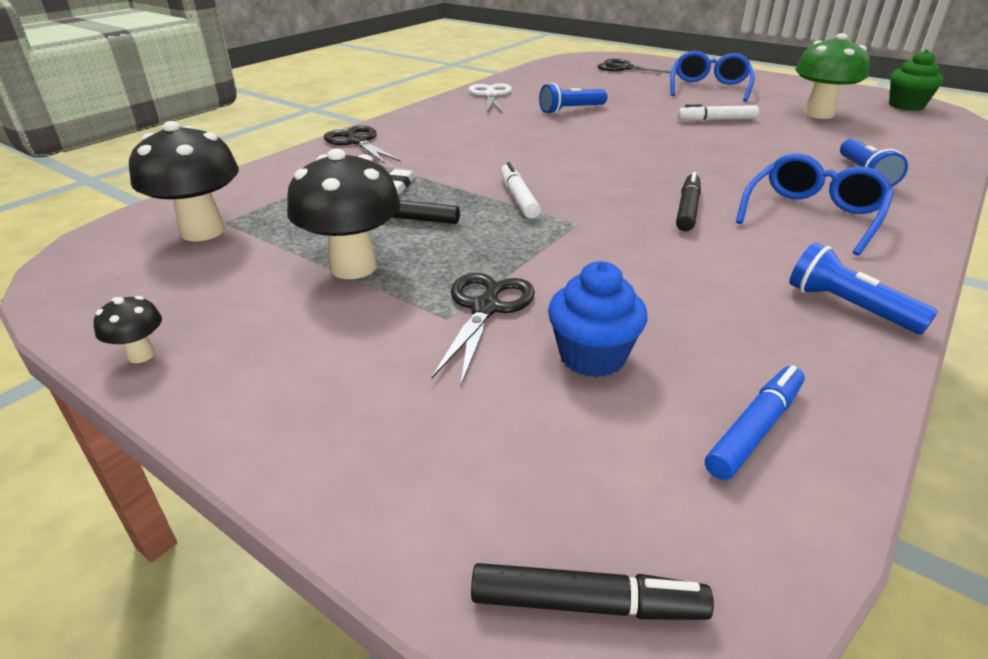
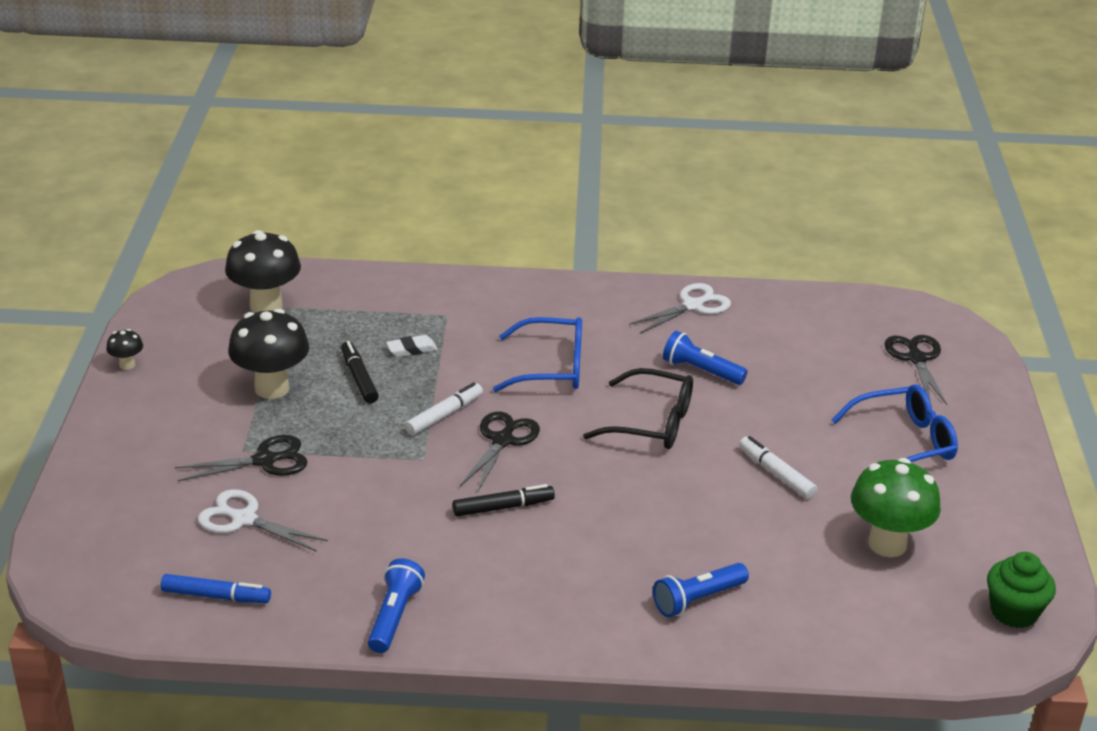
camera: 55 degrees right, 0 degrees up
black scissors [324,125,401,164] -> black scissors moved to [460,411,540,491]
black marker [471,563,714,620] -> none
blue cupcake [548,261,647,378] -> white scissors [198,489,328,552]
blue glasses [736,153,894,256] -> blue glasses moved to [493,317,582,392]
none -> black glasses [583,368,693,449]

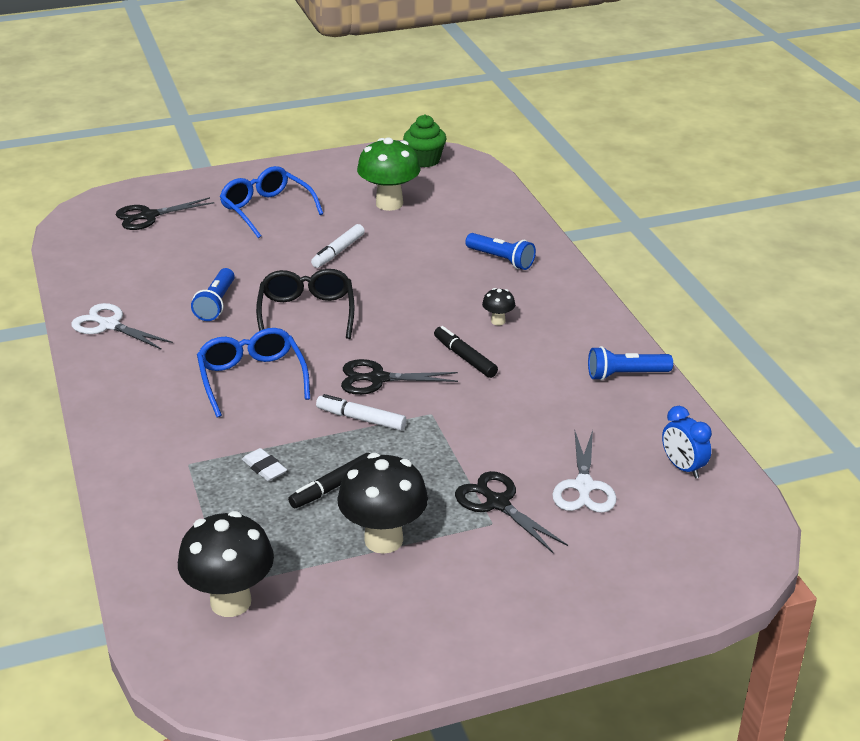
camera: 110 degrees left, 0 degrees up
black mushroom [106,329,143,370] -> black mushroom moved to [482,288,515,325]
blue marker [161,574,271,603] -> blue clock [662,406,712,479]

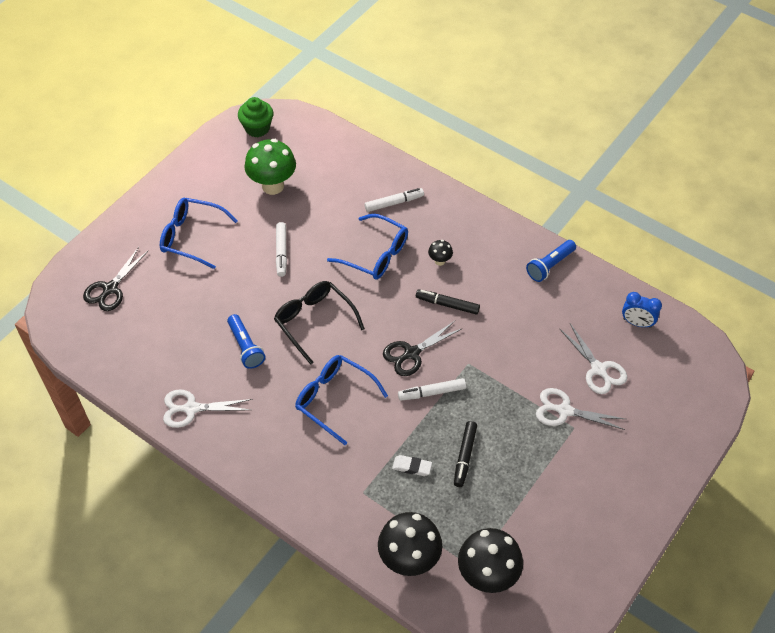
camera: 35 degrees left, 20 degrees up
black mushroom [337,453,428,554] -> black mushroom moved to [378,512,442,576]
black scissors [455,471,568,553] -> white scissors [536,388,625,430]
blue flashlight [465,233,536,270] -> white marker [364,188,424,212]
none -> blue glasses [327,214,408,280]

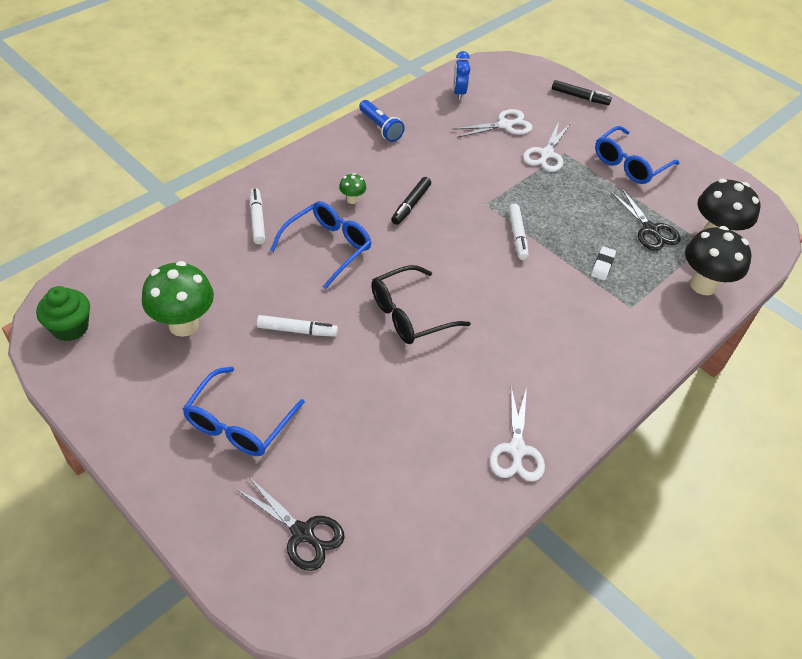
camera: 85 degrees left, 5 degrees down
blue flashlight [227,314,265,369] -> none
blue glasses [295,355,388,445] -> blue glasses moved to [595,126,679,184]
black scissors [383,321,463,376] -> black scissors moved to [611,189,681,251]
black mushroom [428,240,453,266] -> green mushroom [339,173,366,204]
black marker [454,421,477,487] -> black marker moved to [552,80,612,105]
blue clock [622,292,662,328] -> blue clock turned 150 degrees clockwise [453,51,470,100]

